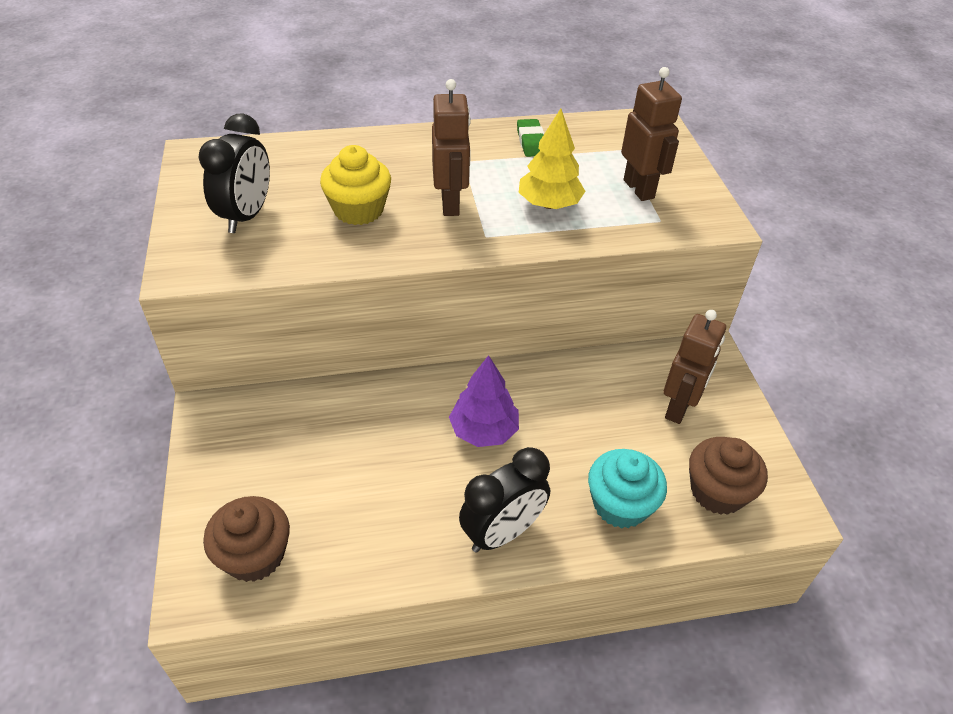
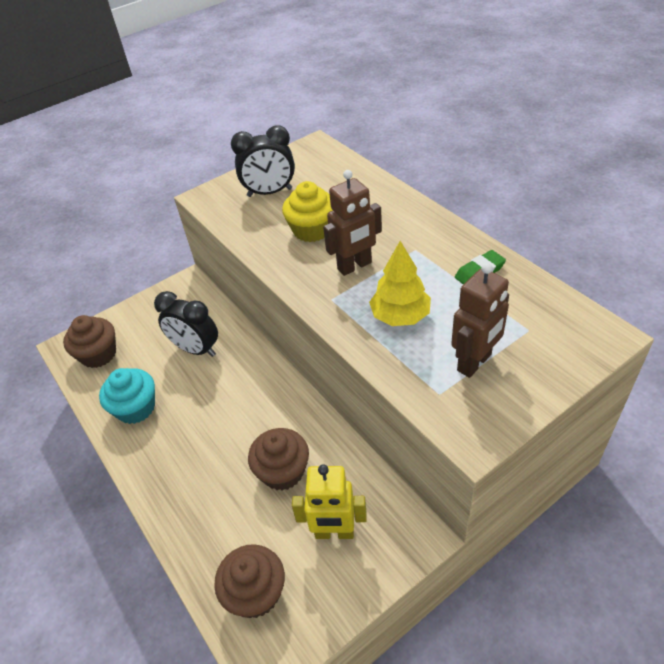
camera: 70 degrees right, 0 degrees up
purple tree [449,355,519,447] -> none
black clock [459,447,550,553] -> black clock moved to [154,291,218,357]
turquoise cupcake [588,449,667,529] -> turquoise cupcake moved to [99,368,155,424]
brown robot [664,310,726,424] -> yellow robot [292,464,367,539]
none -> brown cupcake [248,428,309,491]

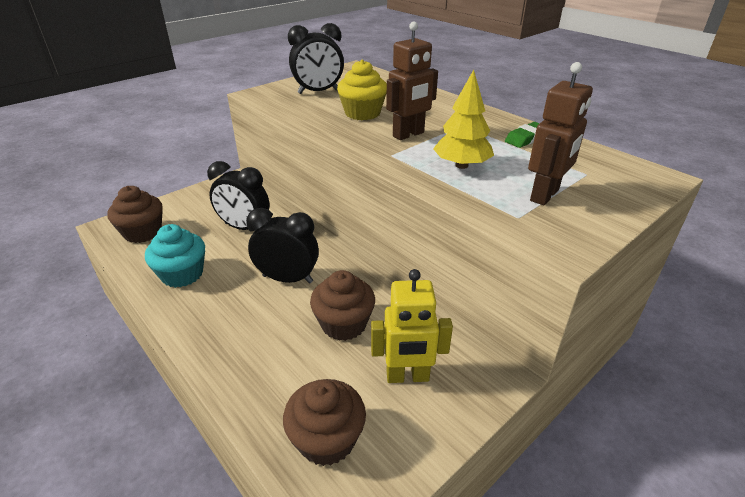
camera: 10 degrees left, 10 degrees down
none -> black clock [246,208,319,283]

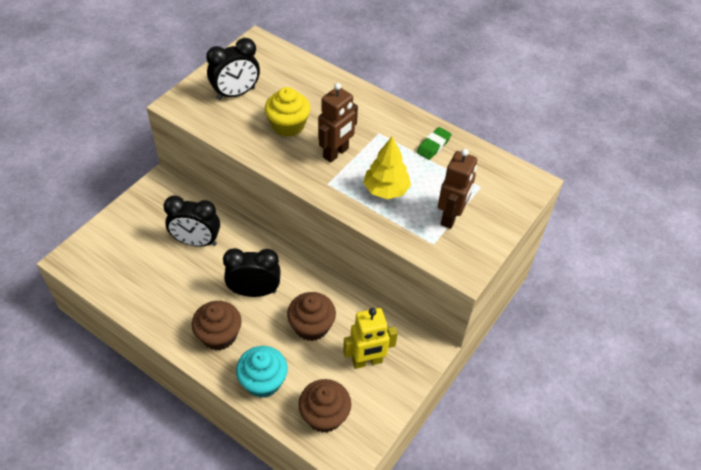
camera: 15 degrees left, 15 degrees up
brown cupcake [107,186,163,243] -> brown cupcake moved to [192,301,242,351]
turquoise cupcake [145,224,205,288] -> turquoise cupcake moved to [236,346,288,398]

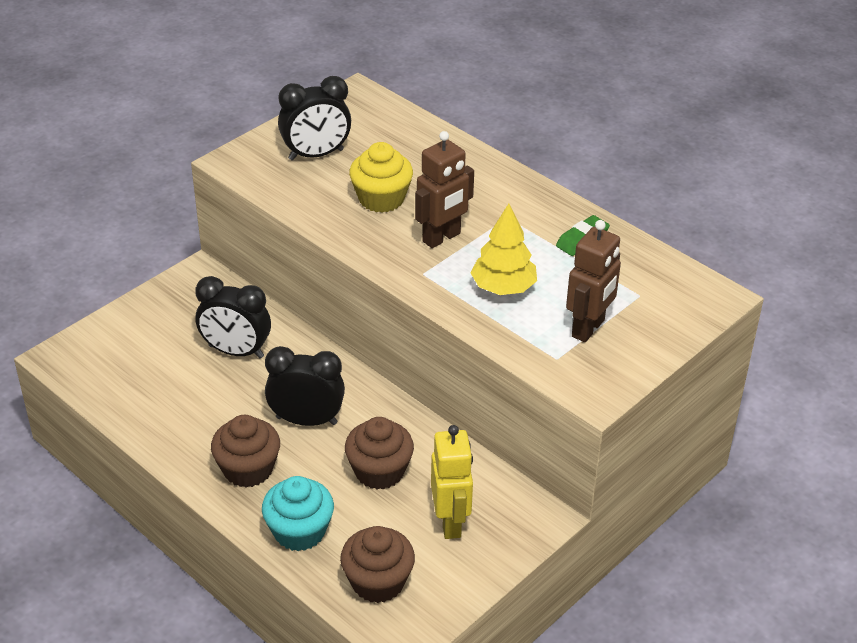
camera: 10 degrees right, 10 degrees down
yellow robot [343,308,398,369] -> yellow robot turned 90 degrees counterclockwise [431,425,473,539]

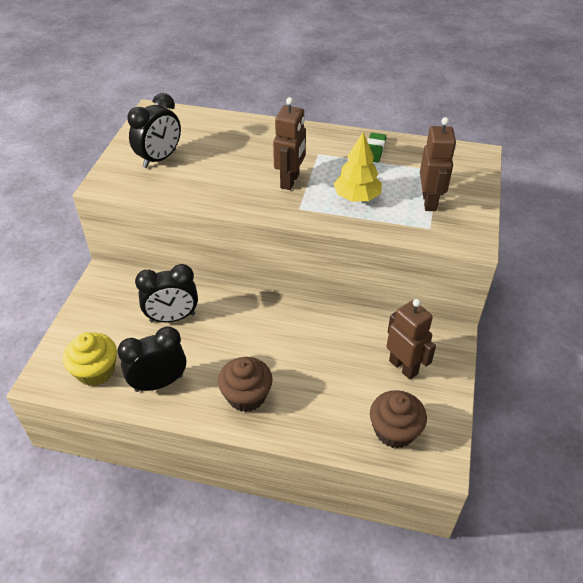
camera: 30 degrees left, 5 degrees up
turquoise cupcake [262,476,334,551] -> none
black clock [265,346,345,426] -> black clock moved to [117,326,186,392]
brown cupcake [345,417,414,489] -> none
yellow cupcake [349,142,413,213] -> yellow cupcake moved to [63,333,117,386]
yellow robot [431,425,473,539] -> brown robot [386,299,436,380]

